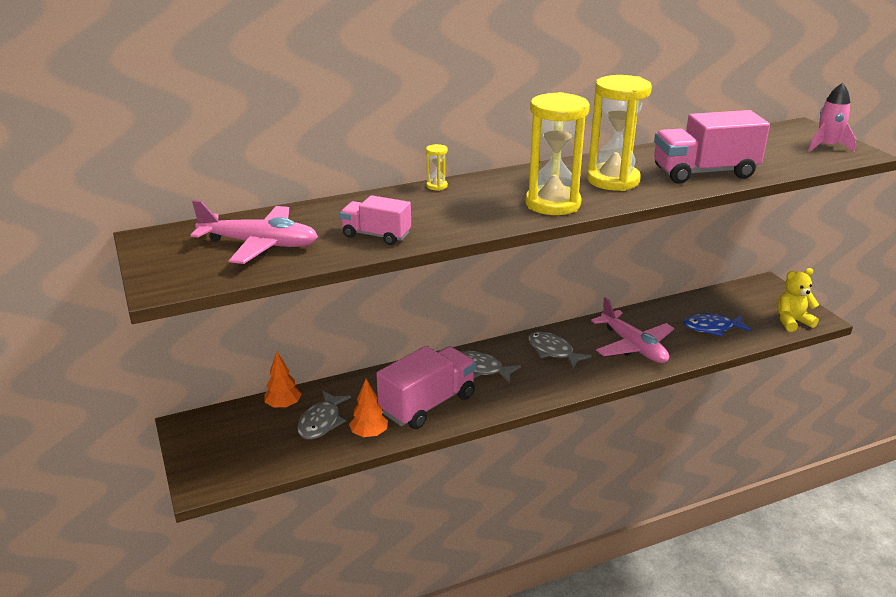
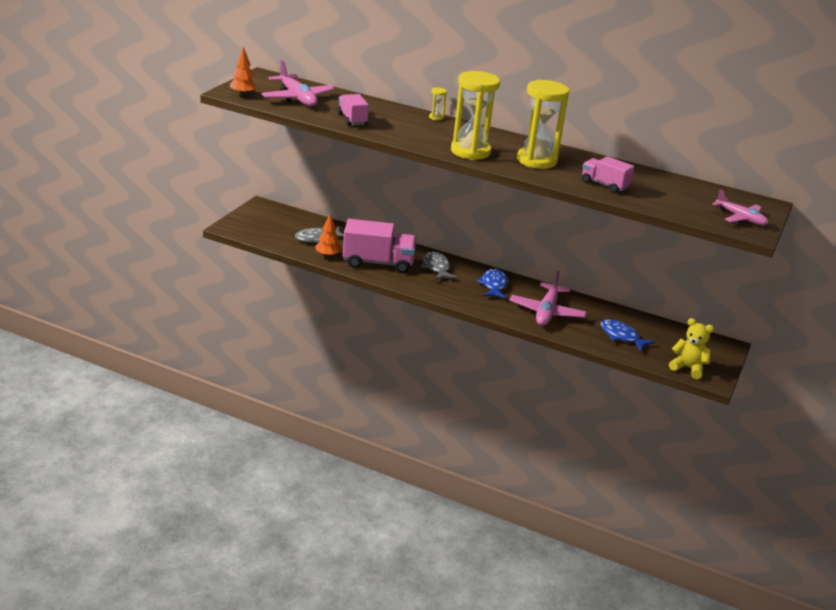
camera: 45 degrees right, 0 degrees up
orange tree [264,352,301,409] -> orange tree moved to [229,47,257,96]
grey fish [528,331,592,369] -> blue fish [476,269,508,299]
pink truck [654,110,770,184] -> pink truck [582,156,634,193], size x0.57
pink rocket [808,83,856,152] -> pink plane [713,189,768,225]

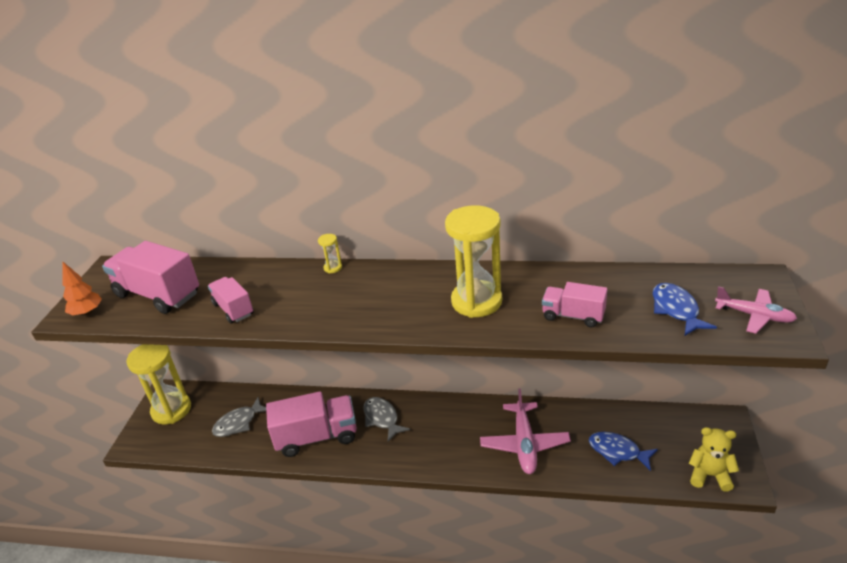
camera: 10 degrees left, 5 degrees up
pink plane [262,60,334,106] -> pink truck [102,241,199,314]
orange tree [315,214,342,257] -> none
yellow hourglass [451,71,500,160] -> yellow hourglass moved to [126,344,191,424]
blue fish [476,269,508,299] -> blue fish moved to [653,283,717,336]

